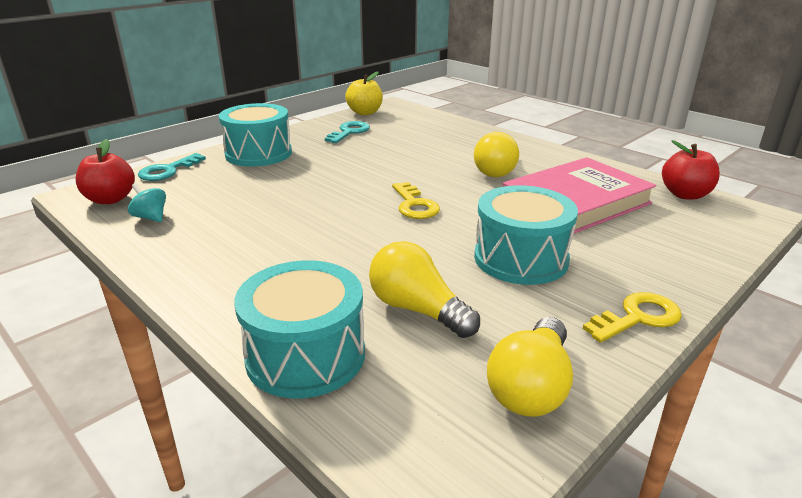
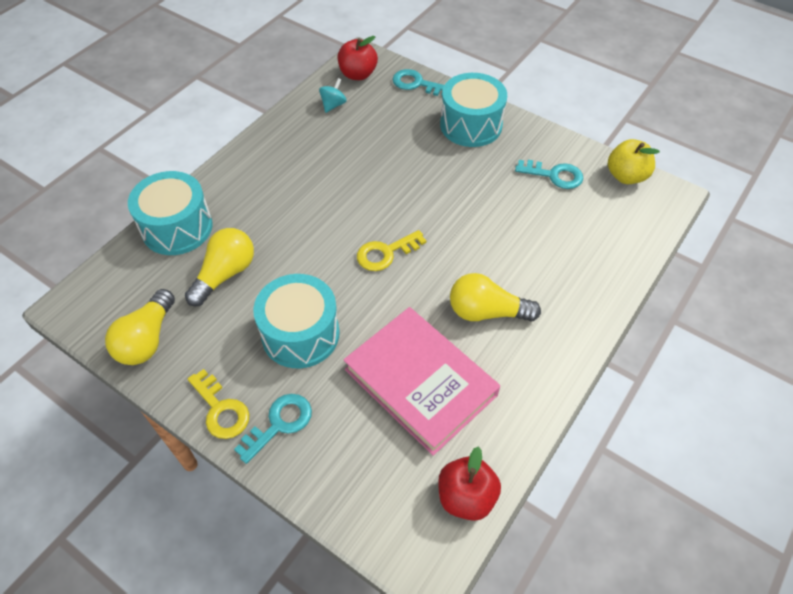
camera: 80 degrees right, 25 degrees up
yellow light bulb [487,317,573,417] -> yellow light bulb turned 90 degrees counterclockwise [105,289,175,365]
none -> turquoise key [234,394,312,464]

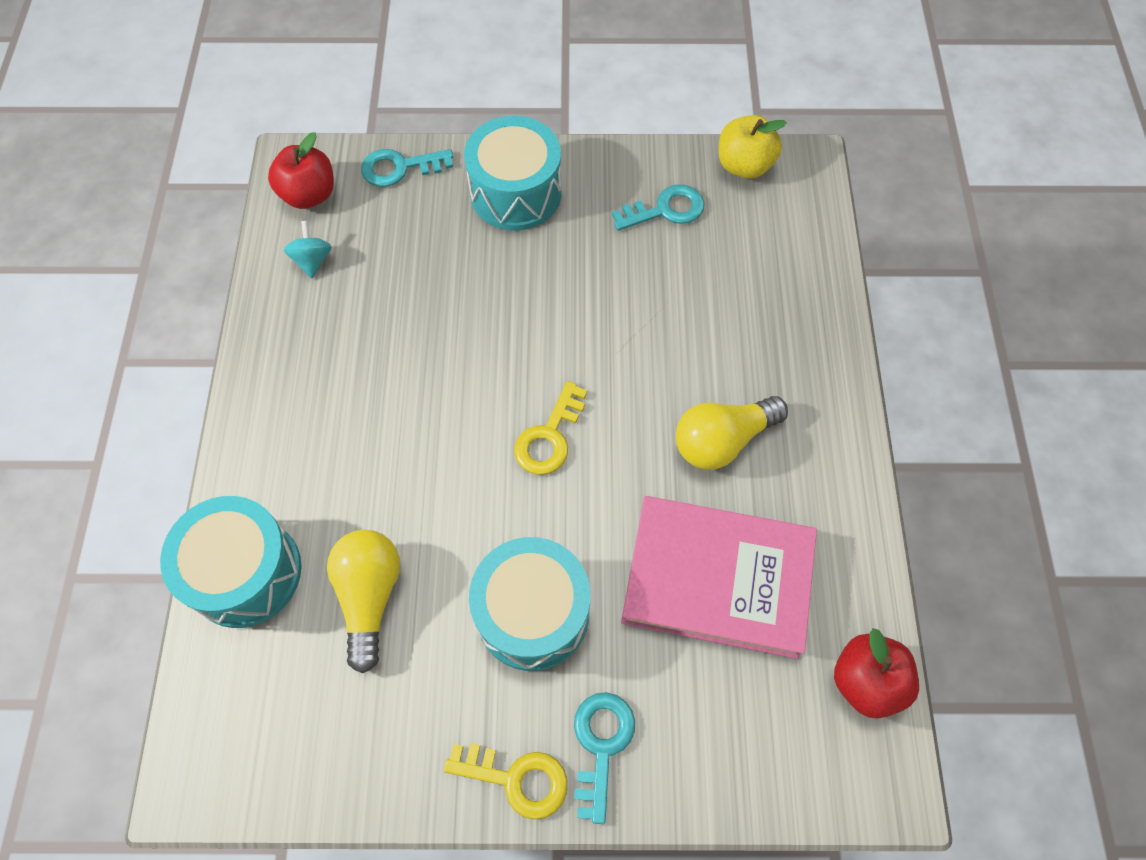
camera: 35 degrees left, 10 degrees up
yellow light bulb [105,289,175,365] -> none

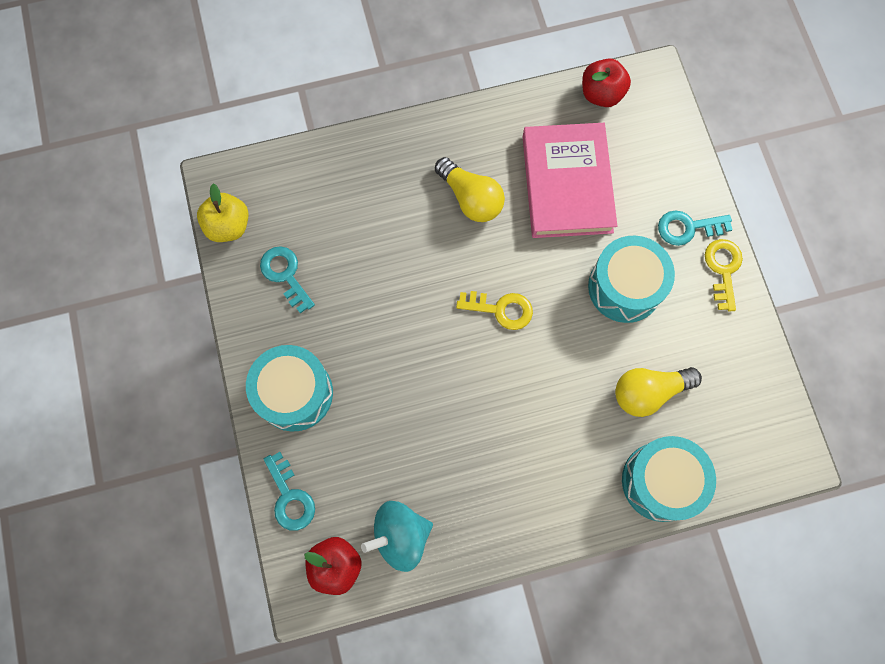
camera: 105 degrees left, 10 degrees up
turquoise spinning top [284,221,332,278] -> turquoise spinning top [361,501,433,572], size x1.81

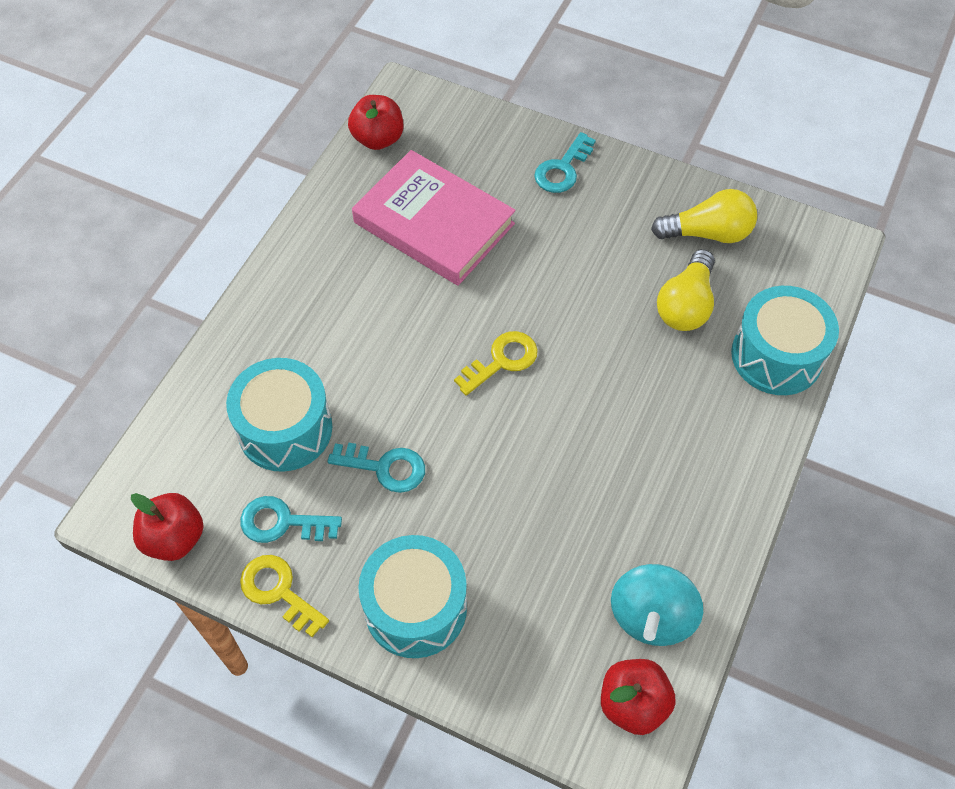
camera: 50 degrees left, 15 degrees down
yellow apple [197,184,249,242] -> red apple [131,493,204,561]
turquoise key [264,452,315,531] -> turquoise key moved to [328,443,425,493]
yellow light bulb [435,157,505,222] -> yellow light bulb moved to [651,189,757,243]
turquoise drum [588,236,675,323] -> turquoise drum moved to [226,358,332,472]
yellow key [705,239,743,311] -> yellow key moved to [240,555,329,637]

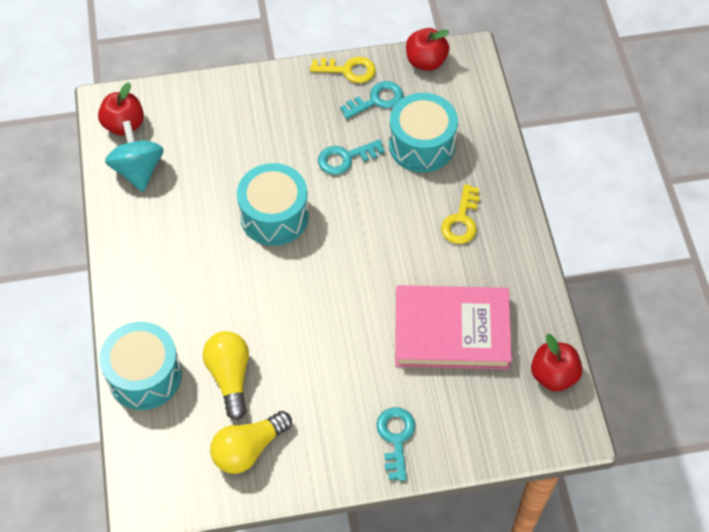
camera: 145 degrees right, 0 degrees up
turquoise drum [358,535,467,658] -> turquoise drum moved to [237,163,309,246]
yellow key [454,331,538,396] -> yellow key moved to [441,184,480,244]

